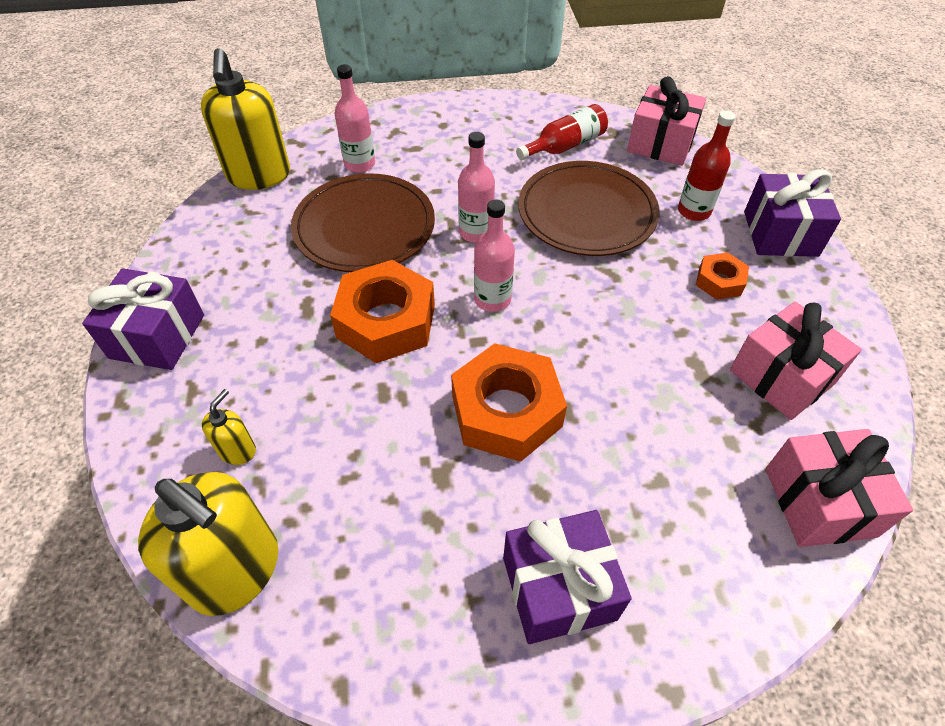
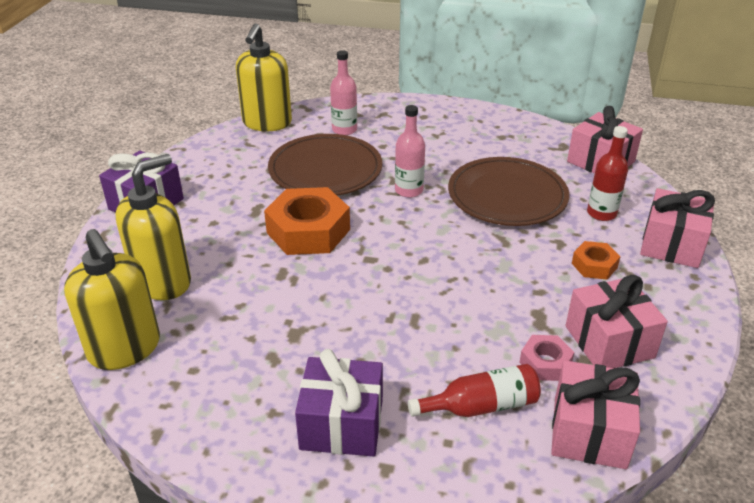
camera: 20 degrees right, 15 degrees down
yellow soap dispenser [202,389,256,465] -> yellow soap dispenser [115,154,191,300], size x2.17
orange nut [451,343,567,462] -> none
pink bottle [474,199,515,312] -> none
red bottle [516,104,608,160] -> red bottle moved to [408,364,541,417]
purple gift [744,170,841,257] -> pink gift [640,188,715,268]
none -> pink nut [519,335,574,381]

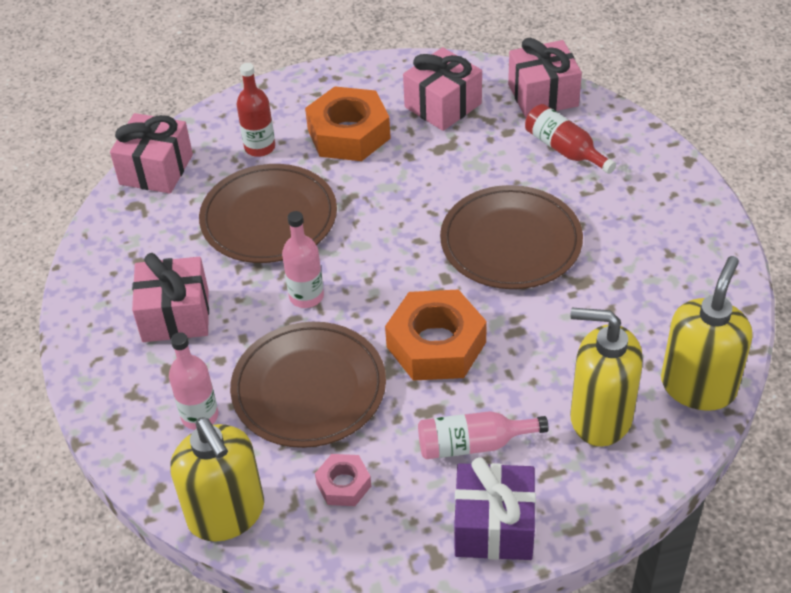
camera: 115 degrees left, 10 degrees up
yellow soap dispenser [236,23,292,131] -> yellow soap dispenser turned 75 degrees clockwise [170,417,264,542]
purple gift [295,349,383,456] -> none
pink nut [519,335,574,381] -> pink nut moved to [315,454,371,506]
orange nut [572,241,621,280] -> orange nut [305,86,391,161], size x1.96
pink gift [640,188,715,268] -> pink gift moved to [132,253,209,342]
none -> pink bottle [418,411,548,459]
none -> brown plate [440,185,583,289]

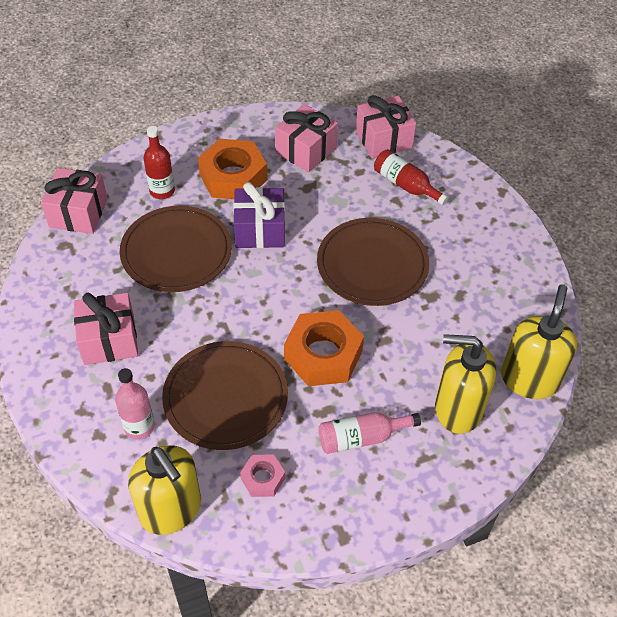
camera: 10 degrees left, 5 degrees up
pink bottle [282,211,324,308] -> none
purple gift [454,457,536,560] -> purple gift moved to [233,182,285,248]

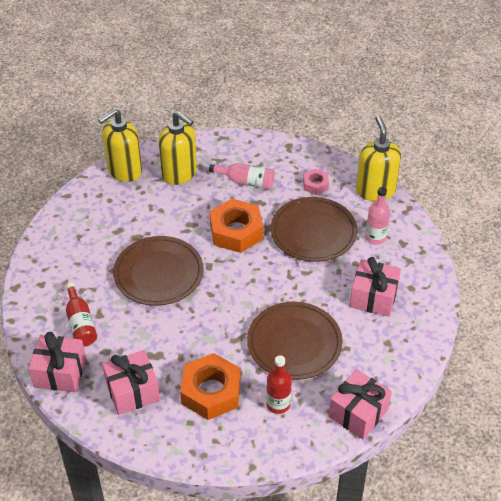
camera: 150 degrees left, 5 degrees down
purple gift [233,182,285,248] -> none

